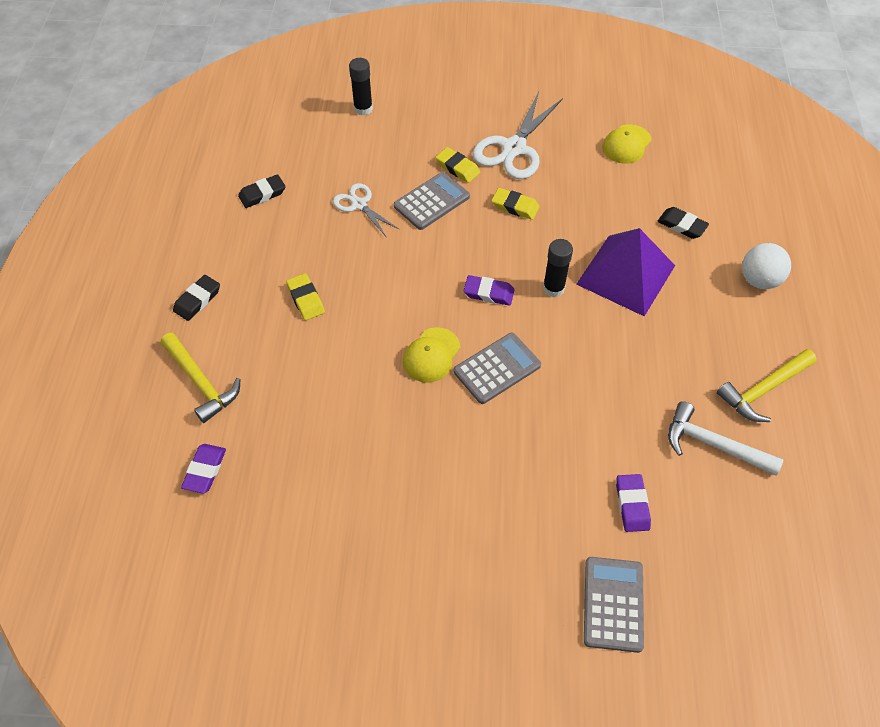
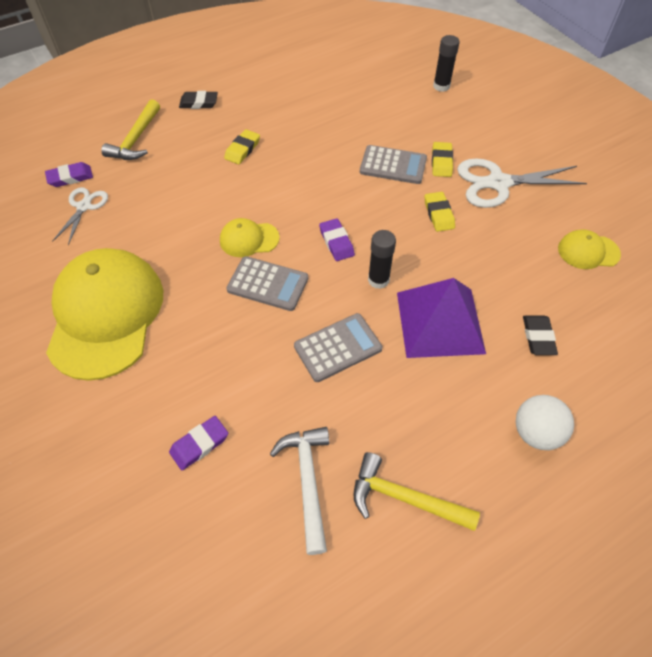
camera: 55 degrees right, 0 degrees up
black eraser [238,174,286,208] -> none
white scissors [333,183,400,238] -> white scissors moved to [52,187,108,245]
grey calculator [584,557,644,653] -> grey calculator moved to [294,313,382,382]
none -> yellow cap [46,248,163,381]

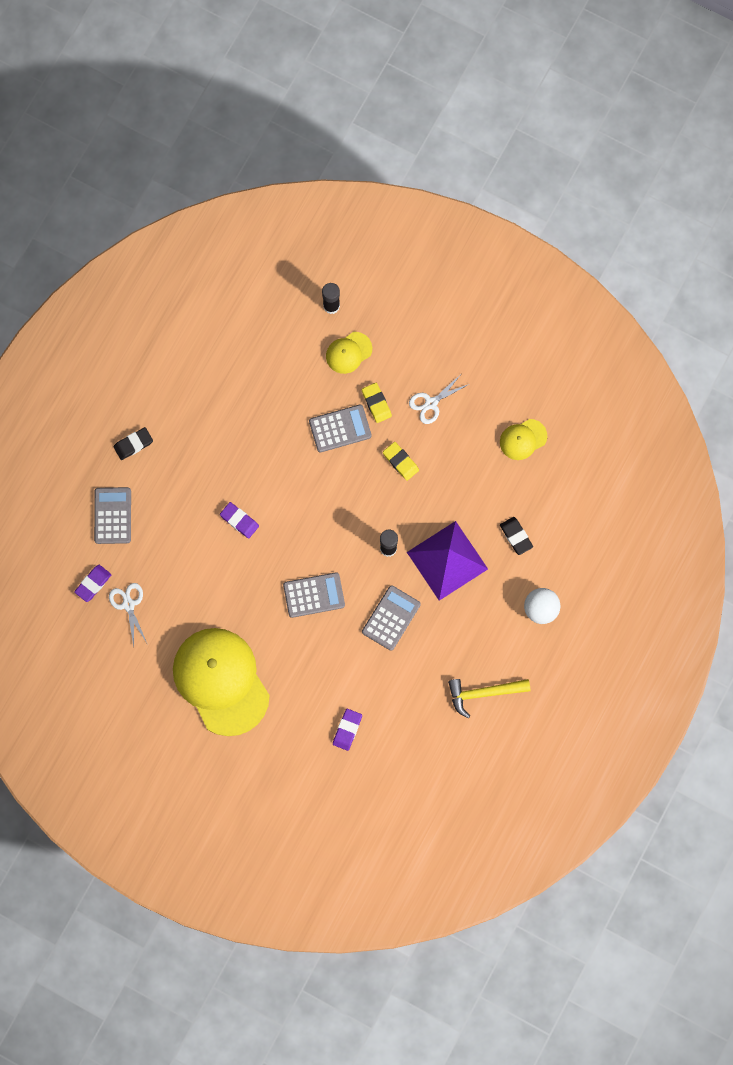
camera: 30 degrees left, 20 degrees up
yellow hammer [101,99,160,160] -> grey calculator [94,487,131,544]
yellow cap [220,218,280,257] -> yellow cap moved to [326,332,372,374]
yellow eraser [224,129,260,164] -> none
white hammer [270,427,329,555] -> none
purple eraser [319,218,355,261] -> purple eraser moved to [220,502,259,538]
white scissors [457,158,587,208] -> white scissors [409,375,469,424], size x0.58

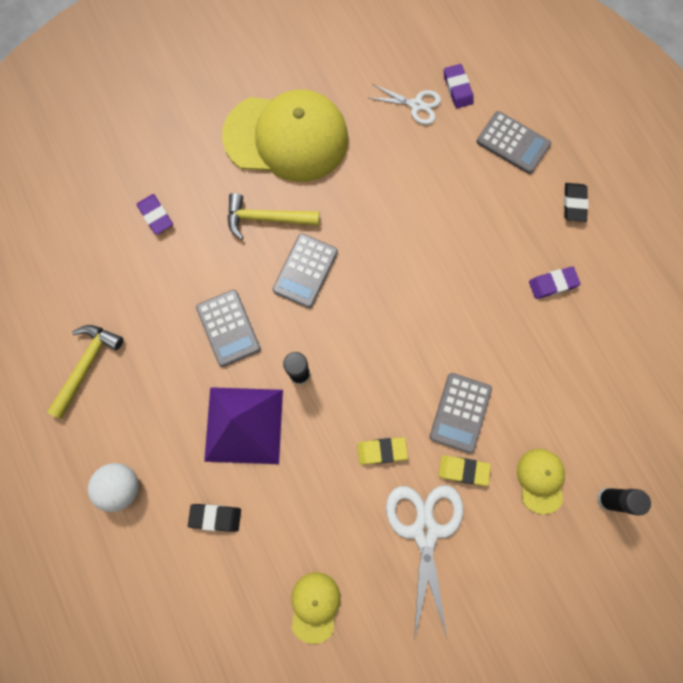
camera: 125 degrees right, 0 degrees up
purple eraser [220,502,259,538] -> purple eraser moved to [529,266,581,299]
white scissors [409,375,469,424] -> white scissors [386,485,463,640], size x1.73
none -> yellow hammer [228,193,320,240]

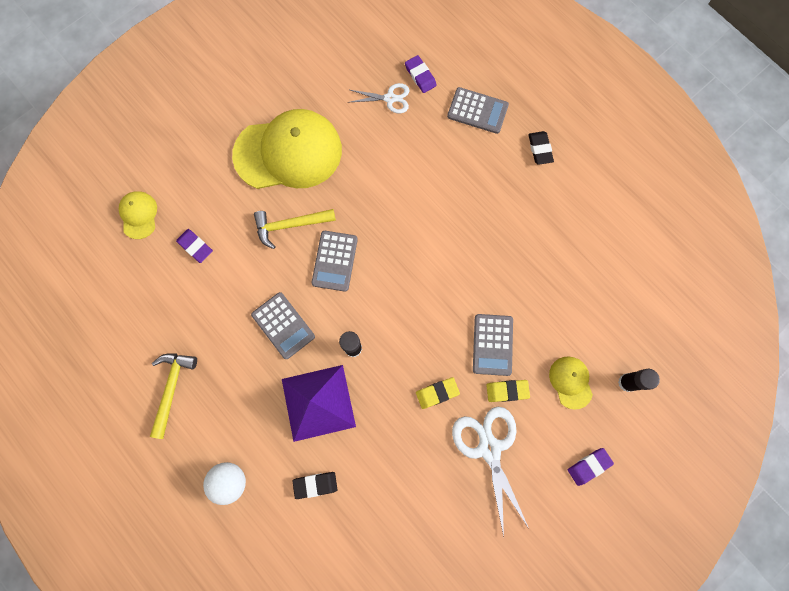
camera: 15 degrees left, 0 degrees up
yellow cap [291,572,341,644] -> yellow cap moved to [119,191,157,239]
purple eraser [529,266,581,299] -> purple eraser moved to [568,448,614,486]

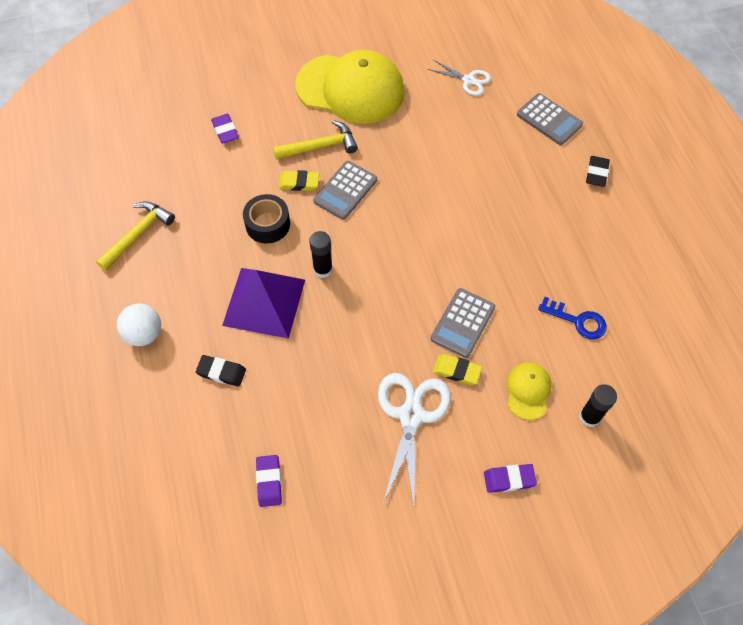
camera: 25 degrees right, 15 degrees down
yellow cap [119,191,157,239] -> none
grey calculator [251,292,315,359] -> black tape [243,194,290,243]
yellow hammer [254,209,336,249] -> yellow hammer turned 150 degrees clockwise [273,120,358,160]
purple eraser [405,55,437,93] -> purple eraser moved to [256,455,282,507]
yellow eraser [416,377,460,409] -> yellow eraser moved to [278,170,320,191]
none -> blue key [538,297,607,339]

